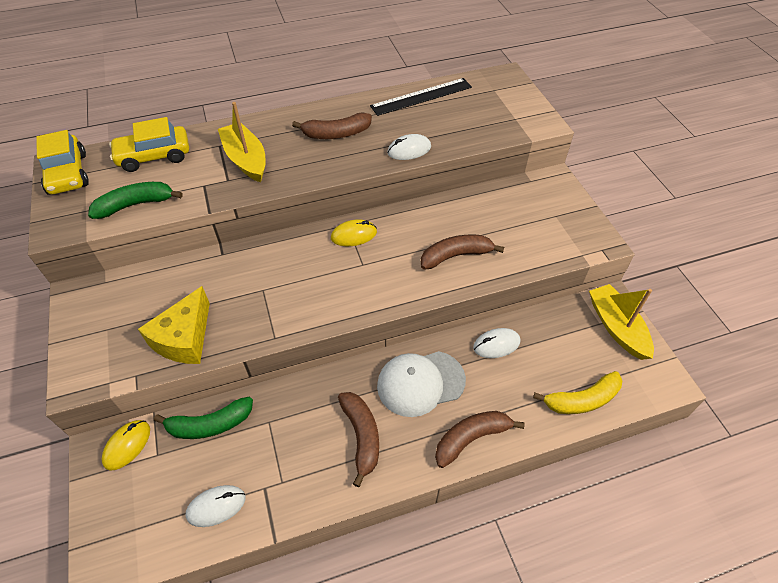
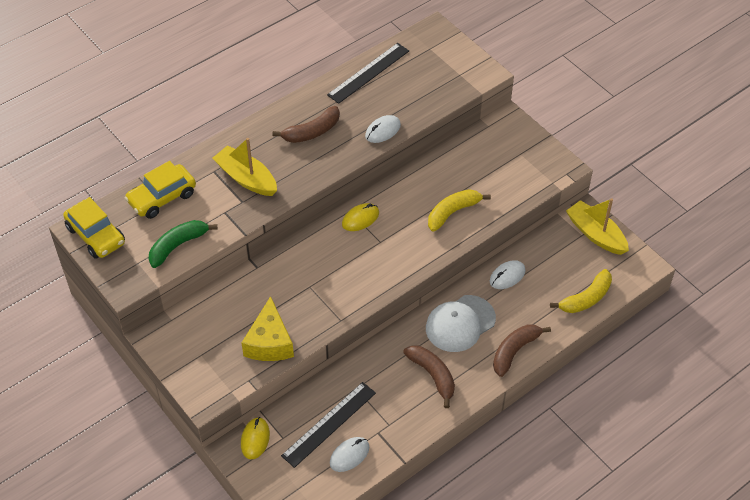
camera: 20 degrees left, 0 degrees up
green banana [154,397,253,439] -> none
brown banana [421,234,504,270] -> yellow banana [428,189,491,232]
none -> black ruler [281,382,376,468]

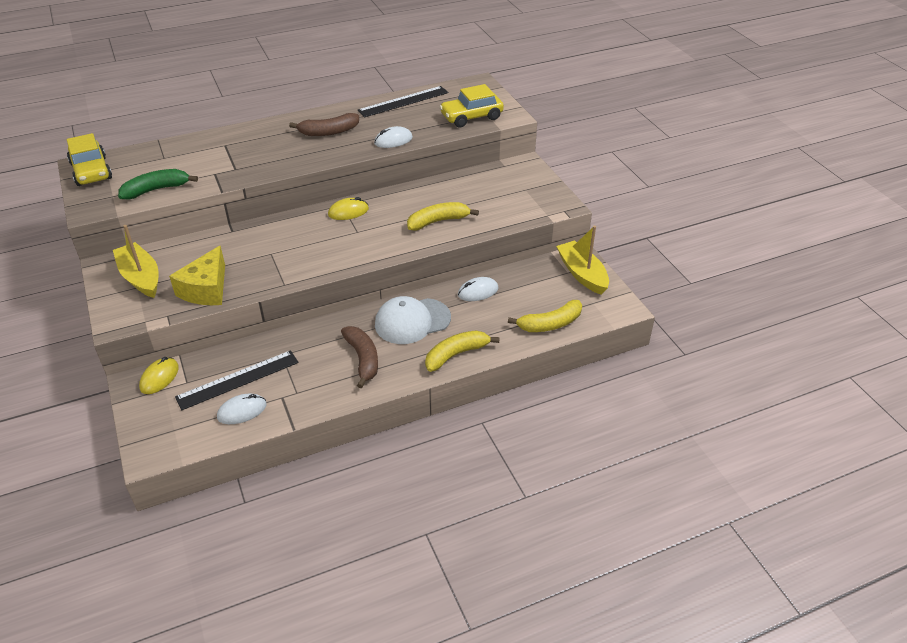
camera: 15 degrees right, 10 degrees down
yellow car [125,161,196,219] -> yellow car moved to [439,84,504,128]
yellow boat [213,138,277,196] -> yellow boat moved to [113,225,159,298]
brown banana [493,324,551,377] -> yellow banana [425,330,500,372]

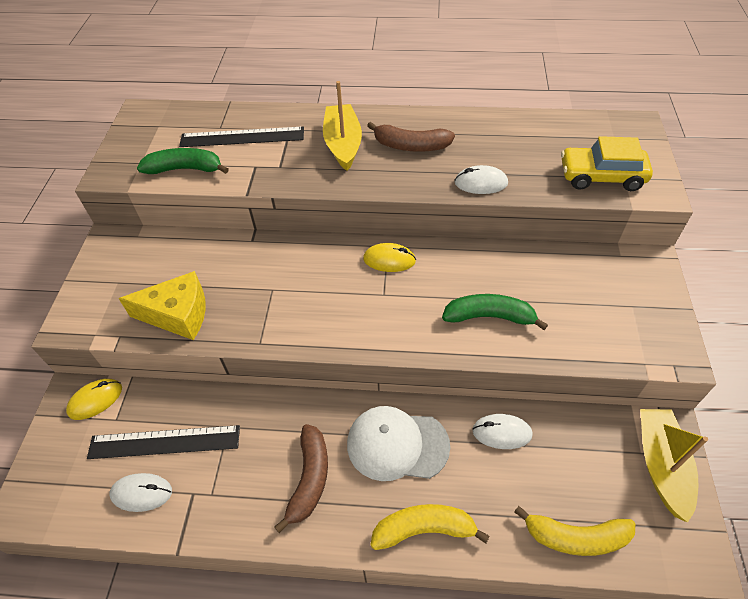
camera: 30 degrees right, 10 degrees up
yellow car [67,133,112,186] -> none
yellow boat [113,225,159,298] -> yellow boat moved to [323,81,362,171]
yellow cheese [169,246,225,305] -> yellow cheese turned 135 degrees counterclockwise [118,271,206,340]
black ruler [358,86,448,117] -> black ruler moved to [179,127,304,147]
yellow banana [407,202,479,231] -> green banana [442,294,548,330]

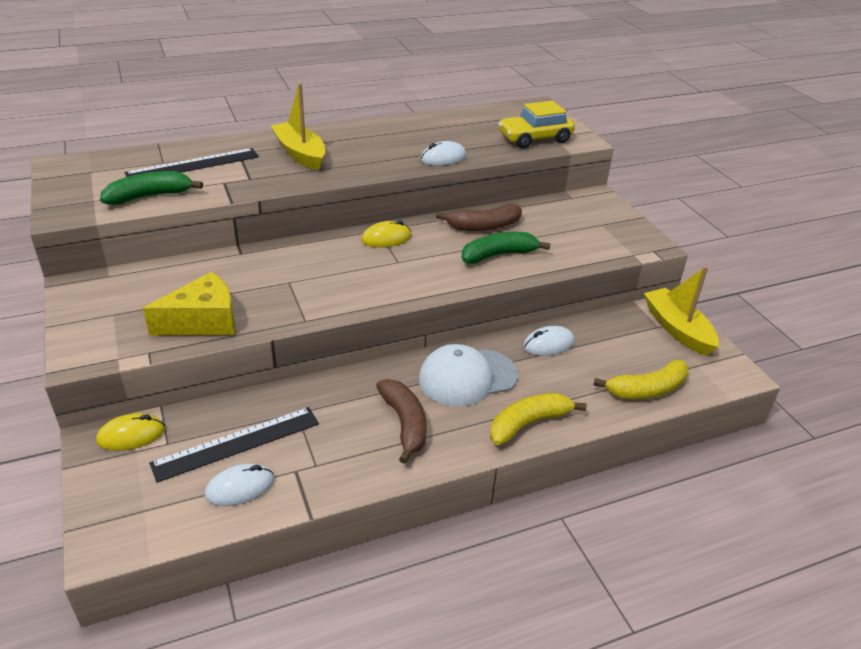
camera: 30 degrees left, 15 degrees down
yellow mouse [66,379,122,420] -> yellow mouse turned 45 degrees clockwise [96,413,165,451]
brown banana [367,122,455,152] -> brown banana moved to [436,204,522,231]

